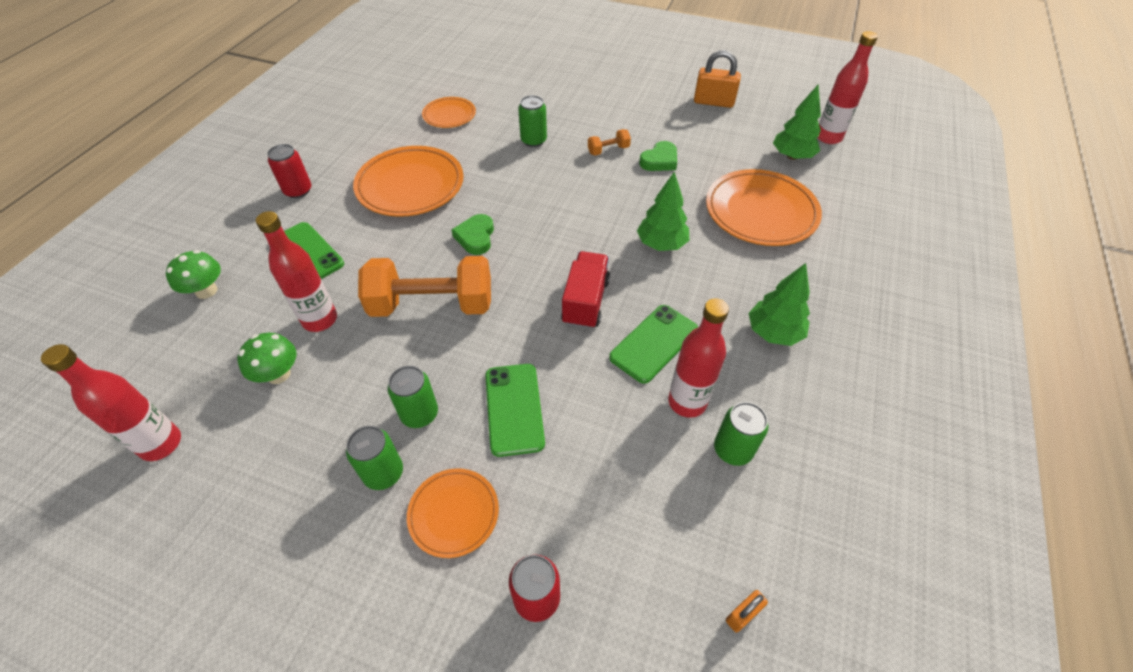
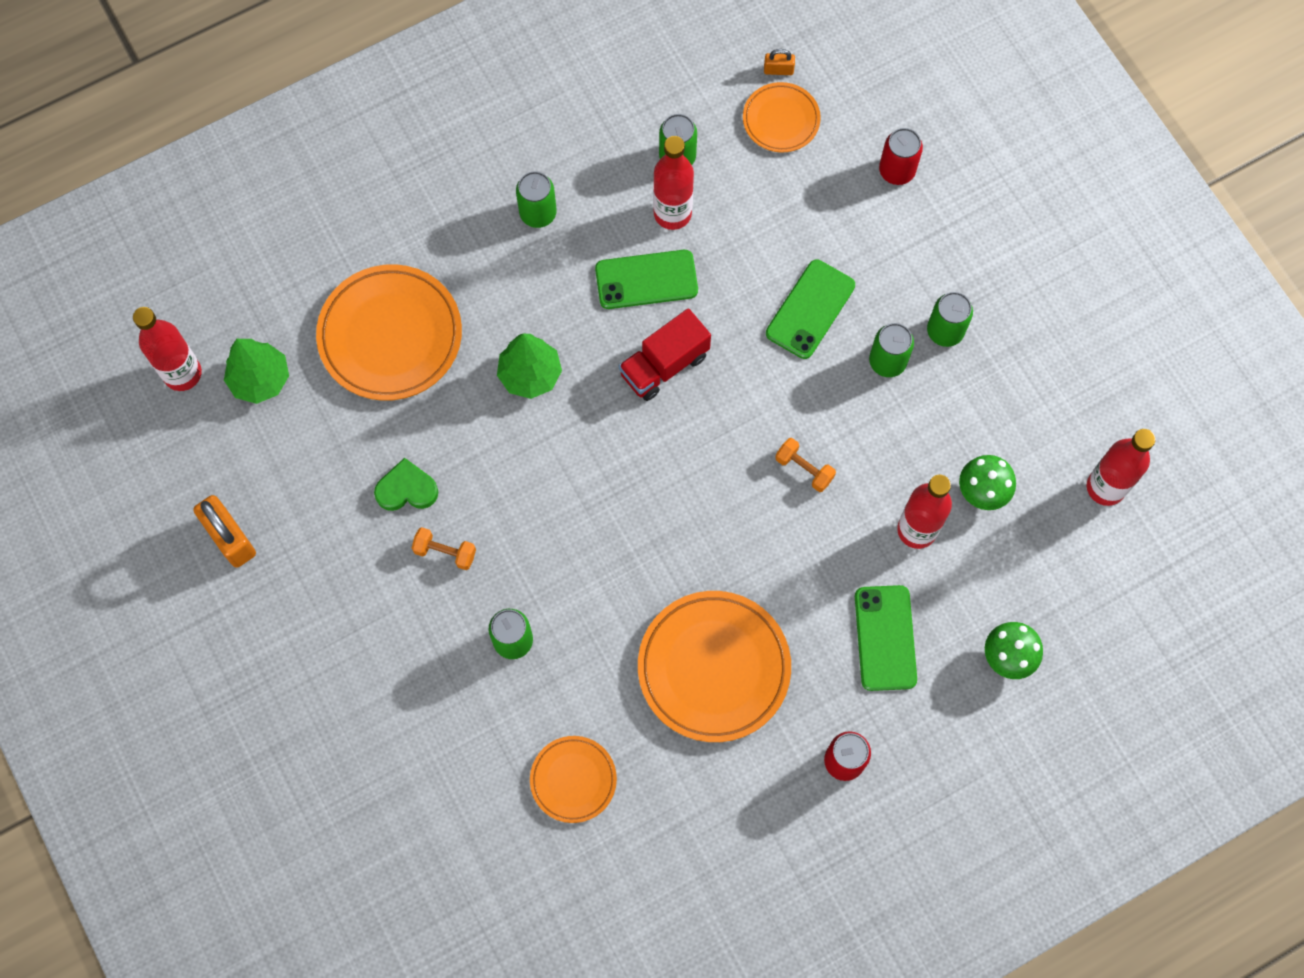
camera: 140 degrees left, 20 degrees up
orange dumbbell [358,256,491,317] -> orange dumbbell [775,438,836,492], size x0.43
orange plate [407,468,499,558] -> orange plate moved to [743,82,821,153]
green heart [451,214,494,255] -> none
green tree [749,263,810,346] -> green can [516,171,557,228]

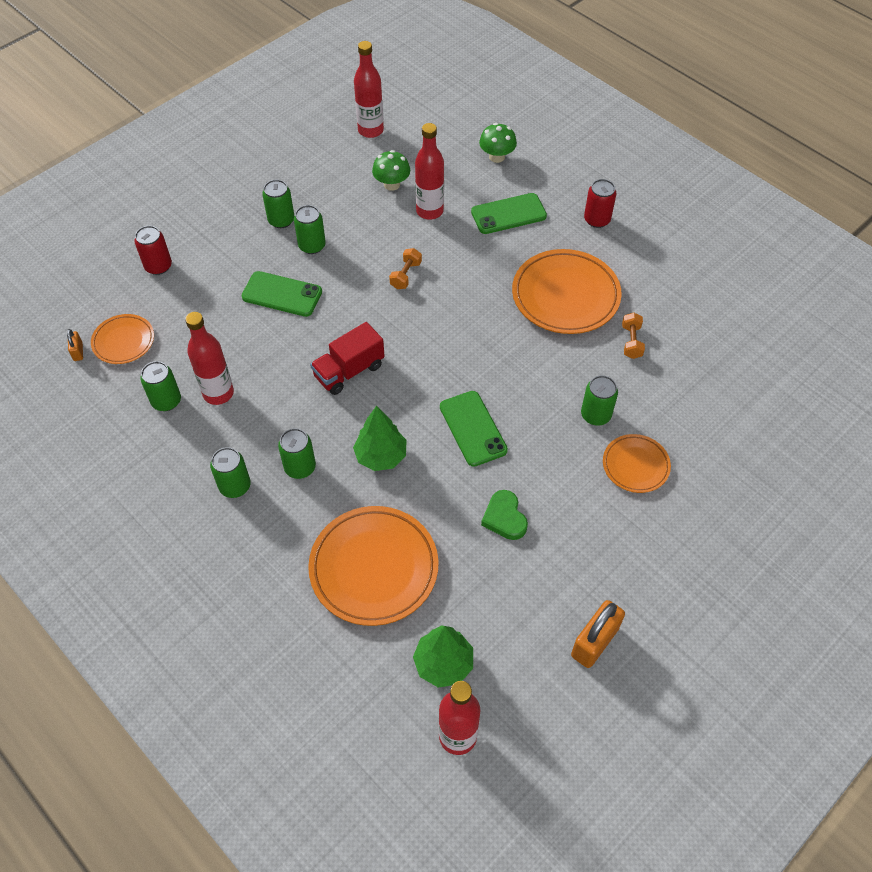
camera: 105 degrees left, 15 degrees down
orange dumbbell [412,527,476,570] -> orange dumbbell moved to [622,313,645,359]
orange plate [530,736,617,823] -> orange plate moved to [603,434,671,493]
green phone [595,250,698,309] -> green phone moved to [440,391,508,467]
red truck [619,308,711,401] -> red truck turned 105 degrees clockwise [310,322,385,395]
none -> green can [278,428,316,479]

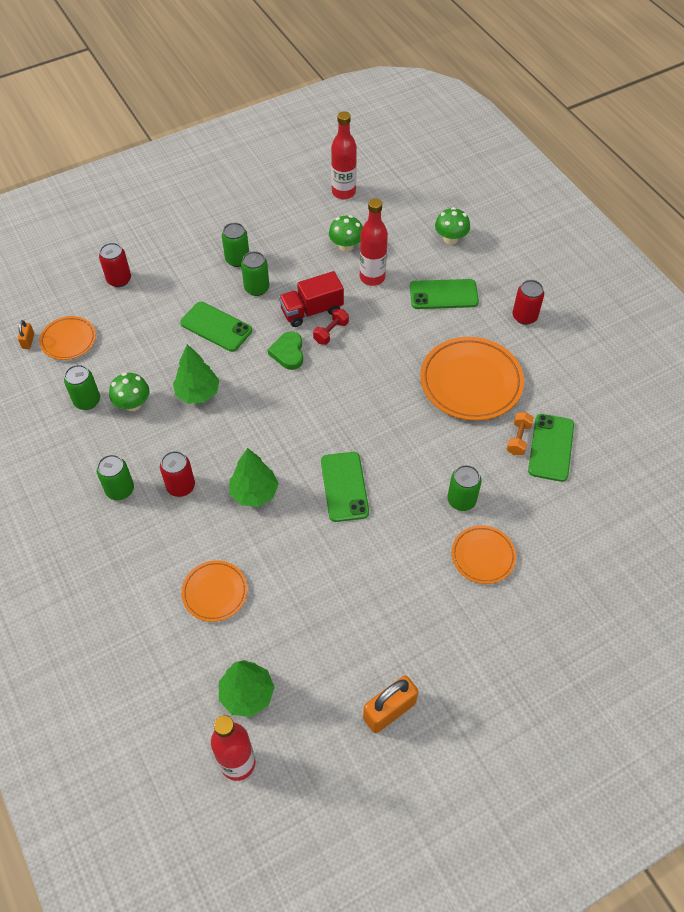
camera: 15 degrees right, 0 degrees up
red bottle [185,312,234,405] -> green mushroom [109,373,149,411]
green can [278,428,316,479] -> red can [160,451,195,497]
orange plate [308,506,438,626] -> orange plate [181,560,248,622], size x0.56
red truck [310,322,385,395] -> red truck moved to [279,271,344,327]
orange dumbbell [389,248,422,289] -> red dumbbell [313,309,349,345]
green heart [481,490,528,540] -> green heart moved to [268,332,303,370]
none -> green tree [173,344,220,404]
none -> green phone [528,414,574,482]

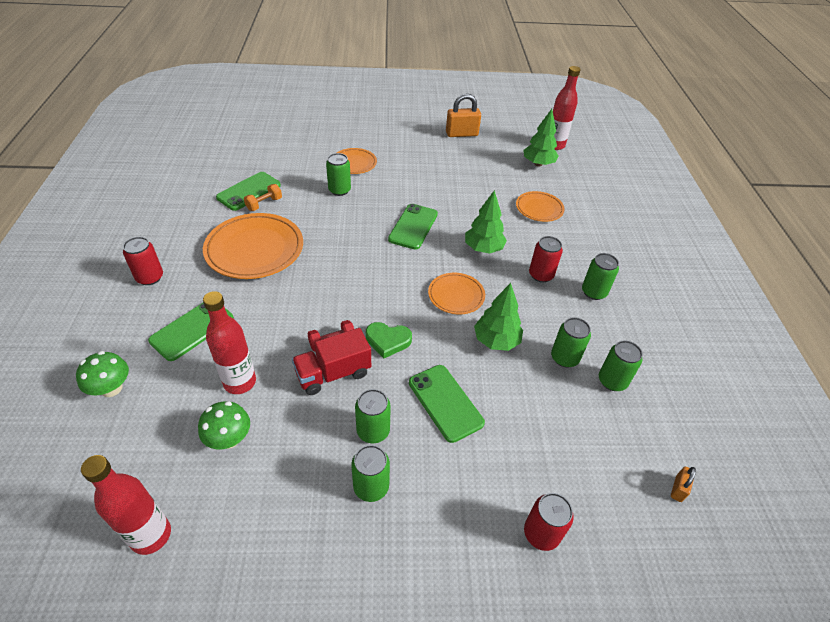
camera: 155 degrees left, 10 degrees down
orange plate [39,316,96,360] -> orange plate moved to [428,273,485,315]
green mushroom [109,373,149,411] -> green can [551,317,591,368]
green heart [268,332,303,370] -> green heart turned 75 degrees clockwise [366,322,412,358]
red truck [279,271,344,327] -> red truck turned 150 degrees clockwise [292,328,371,395]
green phone [410,279,479,309] -> green phone turned 75 degrees counterclockwise [148,303,234,361]

